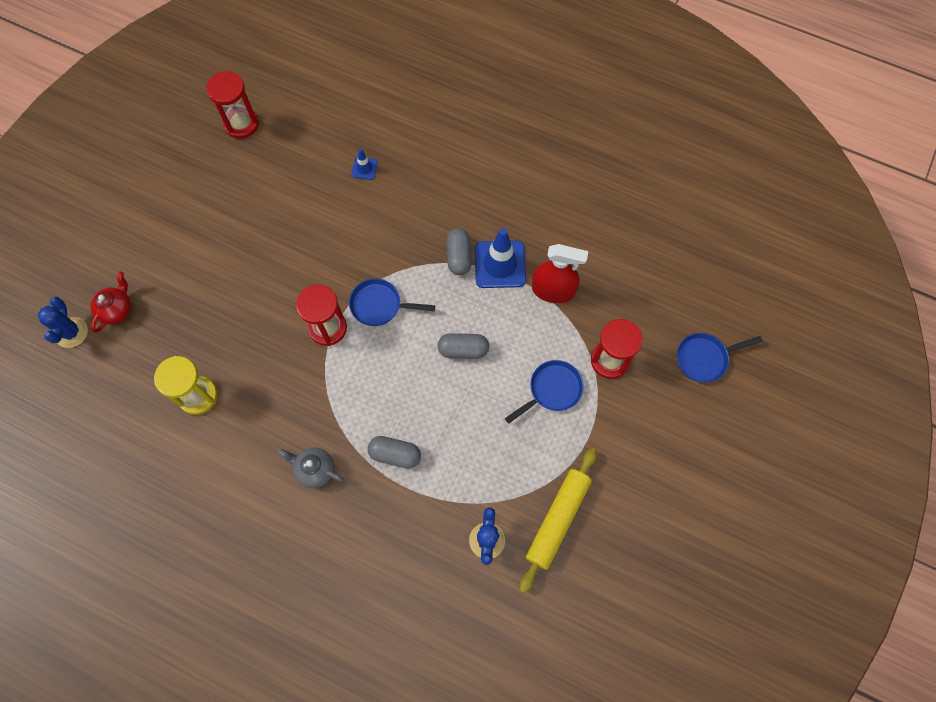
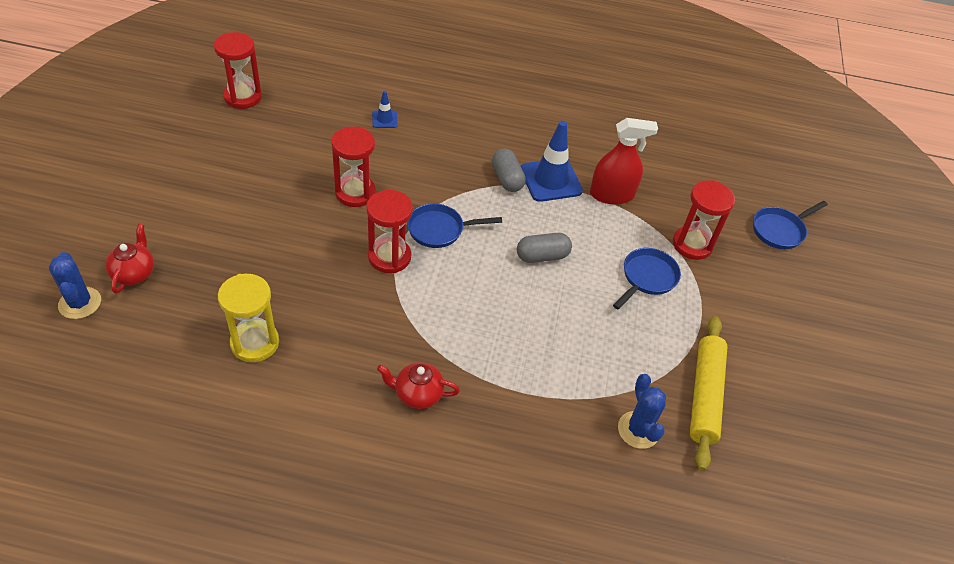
camera: 20 degrees left, 20 degrees down
grey teapot [278,447,344,488] -> red teapot [377,362,460,409]
grey capsule [368,436,421,469] -> none
none -> red hourglass [331,127,376,207]

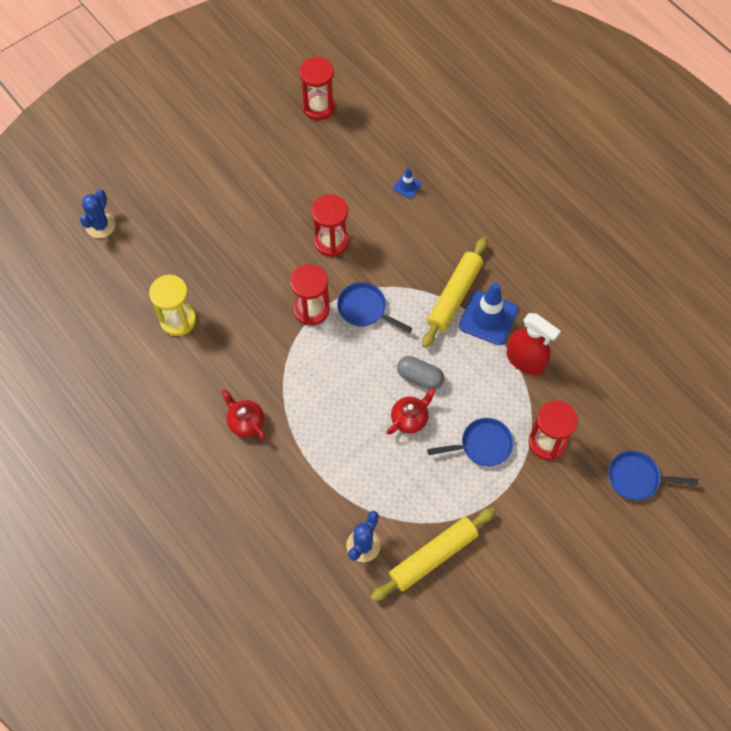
camera: 45 degrees right, 15 degrees up
red teapot [105,224,154,293] -> red teapot moved to [387,388,436,435]
grey capsule [492,148,526,192] -> yellow rolling pin [422,237,488,348]

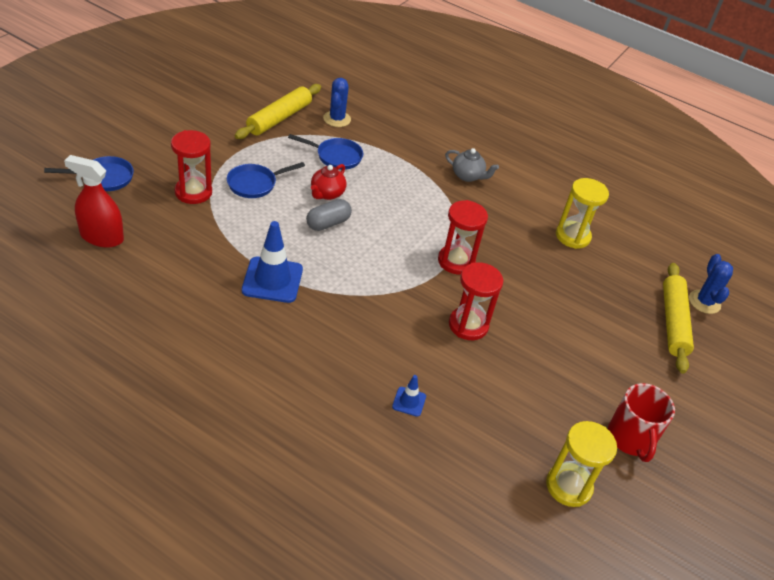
camera: 155 degrees right, 20 degrees down
red teapot [222,389,266,440] -> grey teapot [445,148,499,182]
red hourglass [299,56,335,120] -> yellow hourglass [546,421,617,507]
blue pan [337,282,413,333] -> blue pan moved to [288,134,363,170]
grey capsule [397,356,444,390] -> grey capsule turned 45 degrees counterclockwise [306,199,352,231]
yellow rolling pin [422,237,488,348] -> yellow rolling pin moved to [663,263,694,374]
red spray bottle [507,313,561,375] -> red spray bottle moved to [64,155,124,248]
none -> red mug [608,383,675,462]

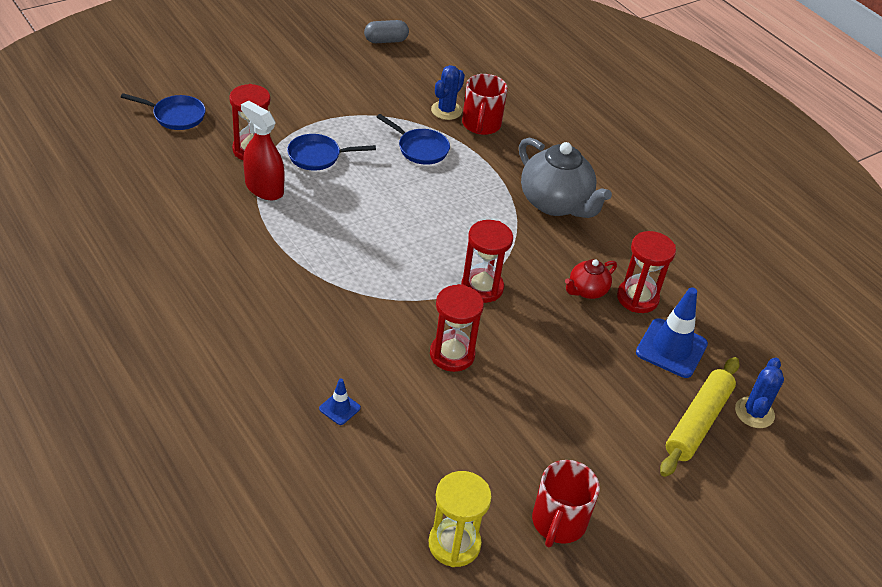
camera: 25 degrees right, 0 degrees up
red spray bottle [64,155,124,248] -> red spray bottle moved to [241,100,284,200]
yellow rolling pin [235,84,321,139] -> none
blue traffic cone [242,221,303,303] -> blue traffic cone moved to [636,287,708,378]
grey capsule [306,199,352,231] -> grey capsule moved to [364,20,409,43]
red teapot [311,164,346,200] -> red teapot moved to [565,259,617,299]
grey teapot [445,148,499,182] -> grey teapot [519,138,612,218], size x1.92
yellow hourglass [556,178,609,249] -> red hourglass [617,231,676,313]
none -> red mug [462,74,508,135]

